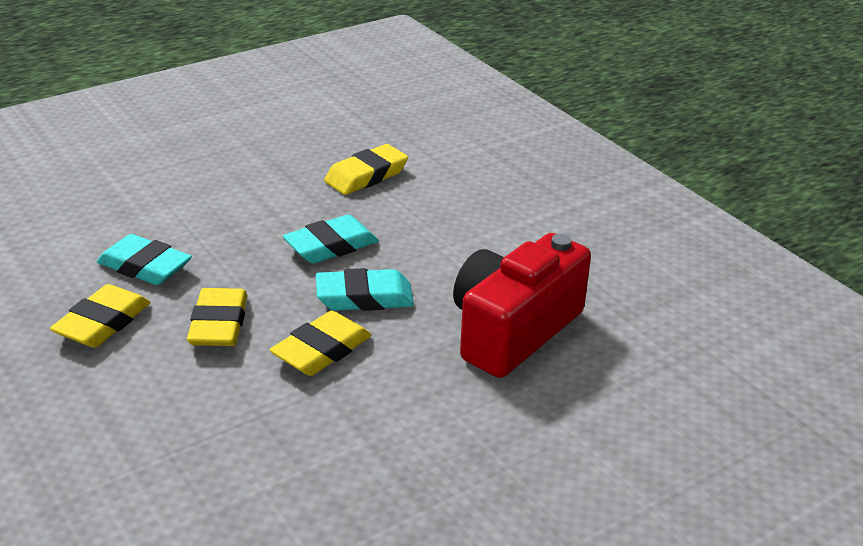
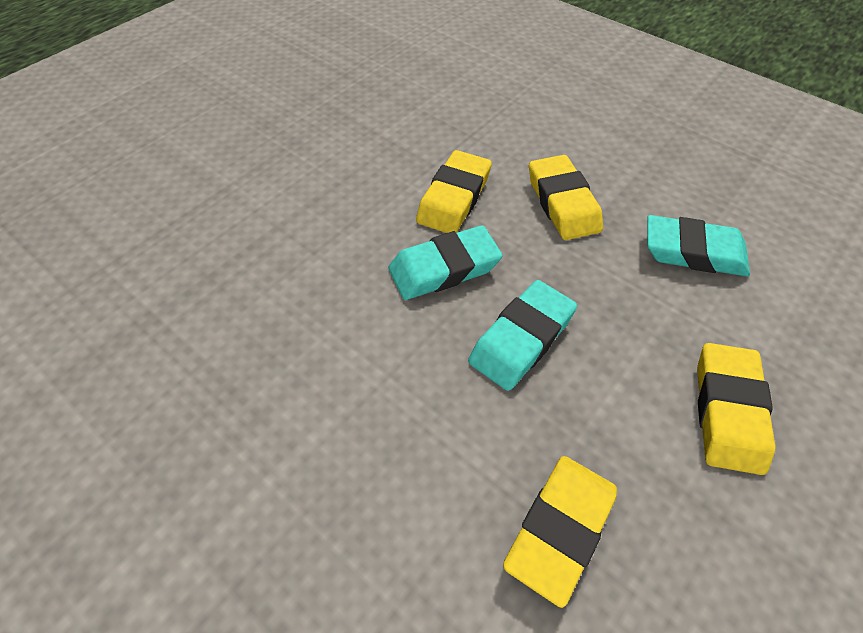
camera: 165 degrees right, 20 degrees up
yellow eraser [50,284,151,348] -> yellow eraser moved to [697,343,775,475]
red camera [453,233,591,378] -> none

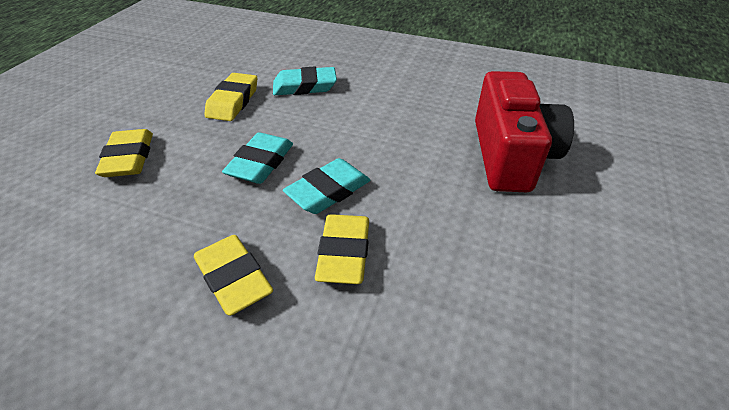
camera: 160 degrees right, 10 degrees down
turquoise eraser [647,215,750,276] -> turquoise eraser moved to [273,67,337,95]
none -> red camera [475,71,574,192]

